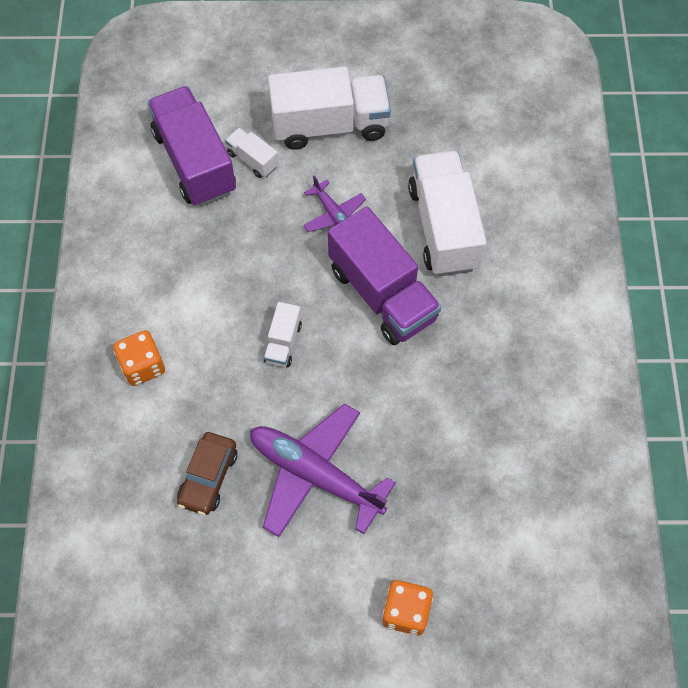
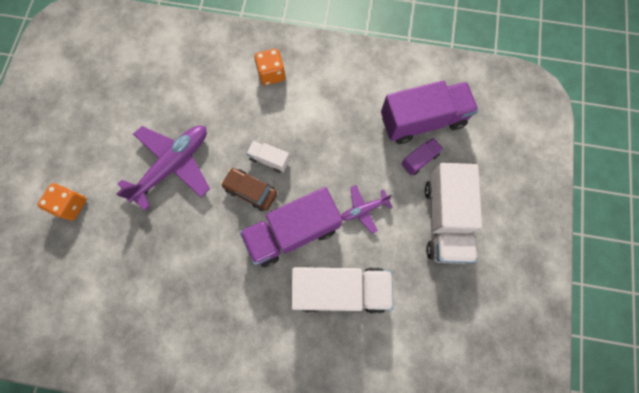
camera: 100 degrees right, 10 degrees up
brown car [177,432,237,515] -> brown car moved to [221,168,277,211]
white truck [225,128,279,178] -> purple truck [401,138,443,175]

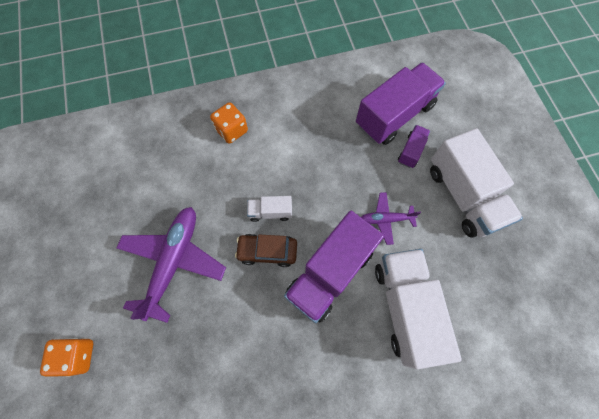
camera: 25 degrees left, 5 degrees down
white truck [291,266,393,314] -> white truck turned 75 degrees counterclockwise [375,249,462,369]
purple plane [341,185,393,234] -> purple plane turned 45 degrees clockwise [361,192,421,245]

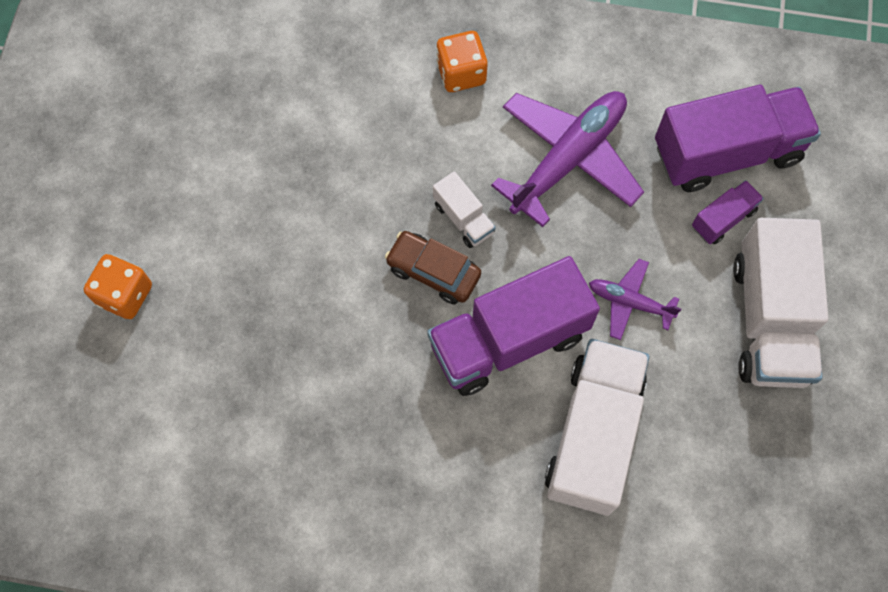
camera: 25 degrees right, 0 degrees up
purple plane [116,207,226,323] -> purple plane moved to [491,91,644,227]
white truck [247,196,292,222] -> white truck turned 150 degrees counterclockwise [433,171,496,248]

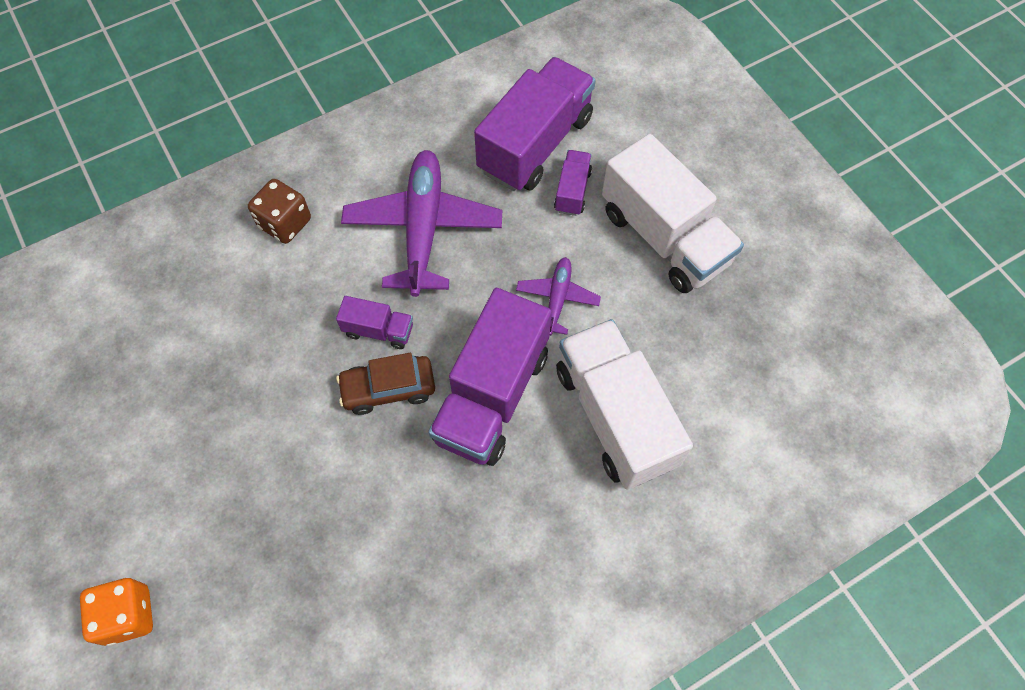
camera: 40 degrees left, 5 degrees down
white truck [433,171,496,248] -> purple truck [336,296,413,349]
orange dice [436,31,488,92] -> brown dice [248,179,311,244]
purple plane [589,259,681,340] -> purple plane turned 120 degrees clockwise [516,257,601,336]

